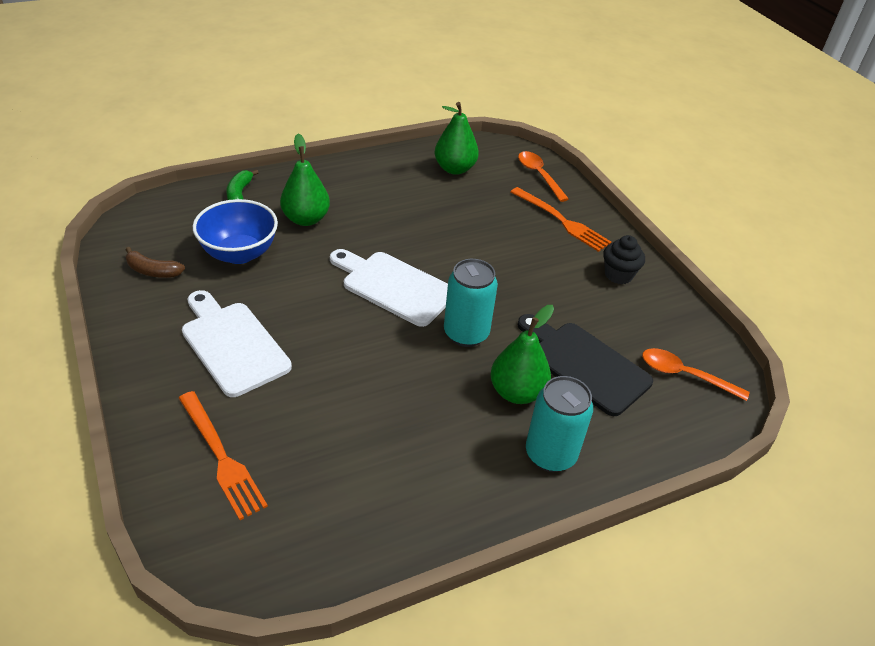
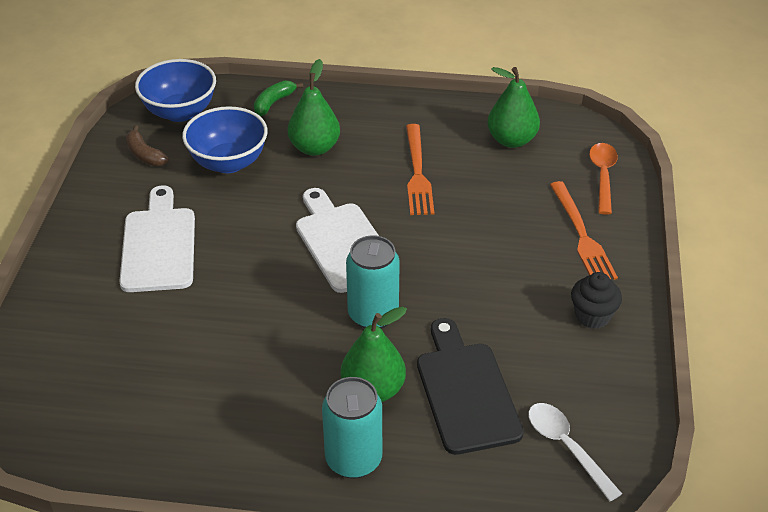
camera: 35 degrees right, 0 degrees up
orange fork [179,391,268,520] -> orange fork moved to [406,124,434,215]
orange spoon [642,348,749,401] -> white spoon [528,403,622,501]
none -> blue bowl [135,59,216,122]

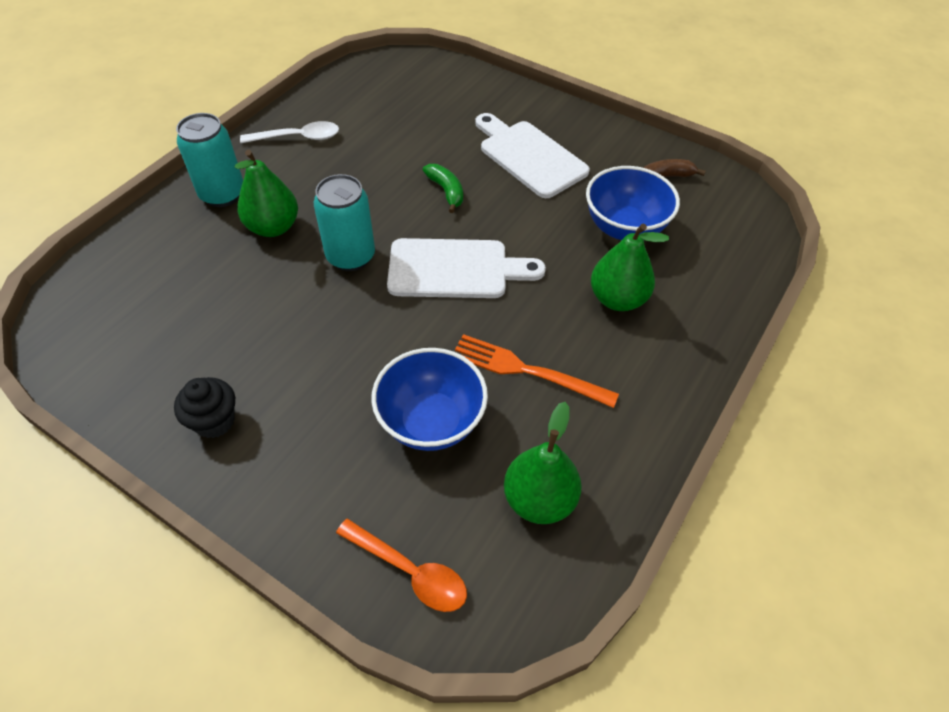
camera: 115 degrees right, 10 degrees up
white cutting board [119,185,195,292] -> white cutting board turned 150 degrees counterclockwise [475,113,590,198]
blue bowl [135,59,216,122] -> blue bowl moved to [371,348,488,451]
green banana [254,80,303,116] -> green banana moved to [423,164,463,213]
black cutting board [417,318,524,455] -> none
white spoon [528,403,622,501] -> white spoon moved to [240,121,339,143]
orange fork [550,181,618,280] -> none

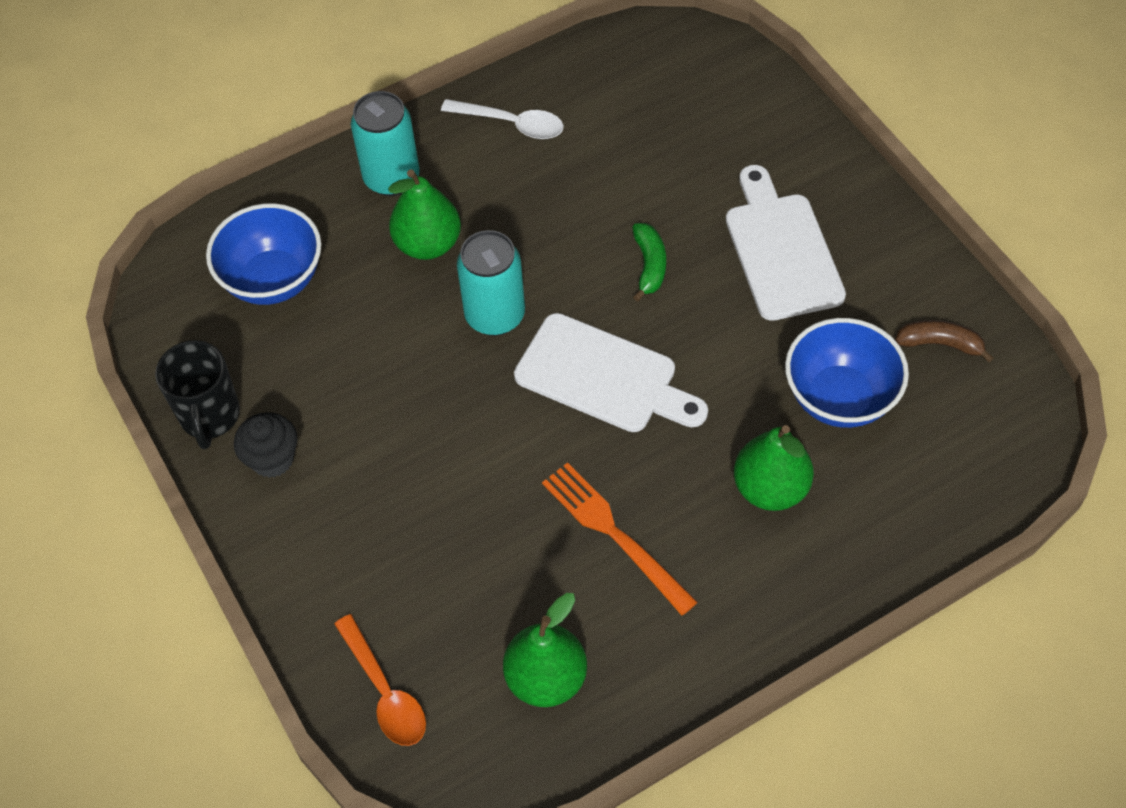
camera: 30 degrees right, 5 degrees up
blue bowl [371,348,488,451] -> blue bowl moved to [206,203,321,305]
none -> black mug [155,340,240,449]

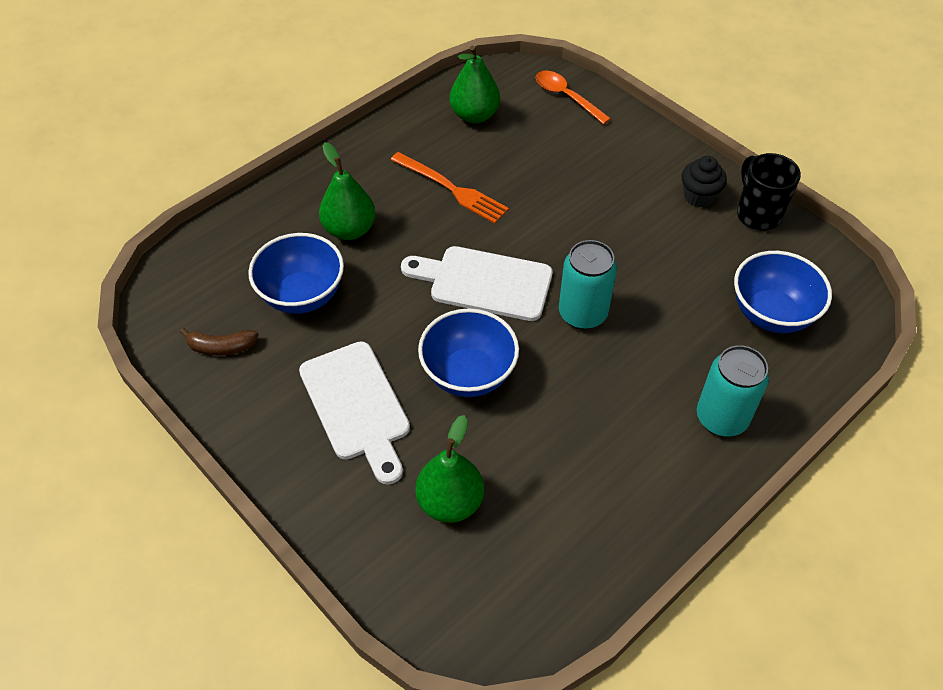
camera: 165 degrees right, 5 degrees down
green pear [388,169,461,260] -> green pear moved to [415,415,484,523]
white spoon [441,99,564,139] -> none
green banana [632,223,666,302] -> blue bowl [418,309,519,397]

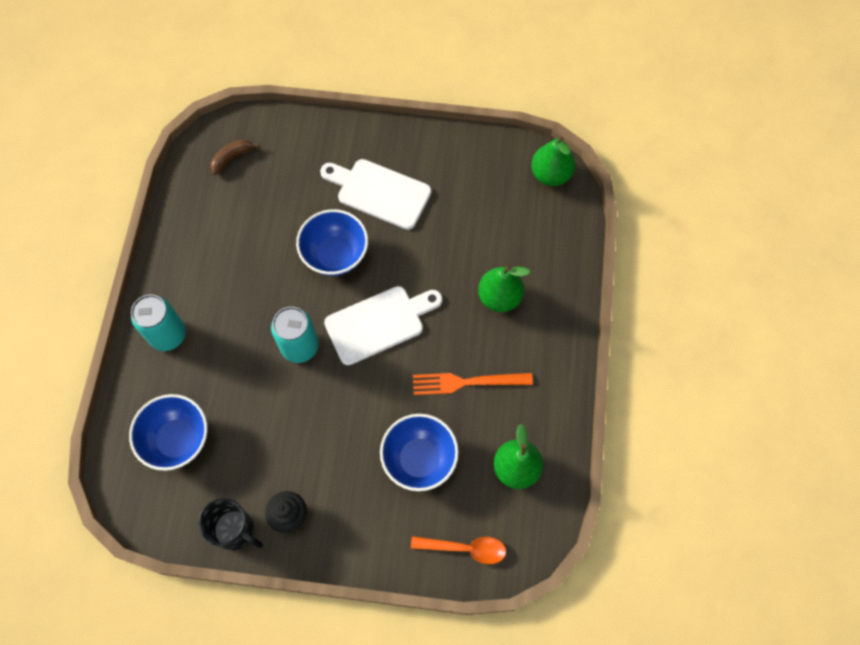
camera: 140 degrees right, 15 degrees up
brown banana [180,328,259,355] -> brown banana moved to [210,139,260,175]
blue bowl [248,233,344,314] -> blue bowl moved to [380,414,459,491]
green pear [415,415,484,523] -> green pear moved to [531,137,575,186]

